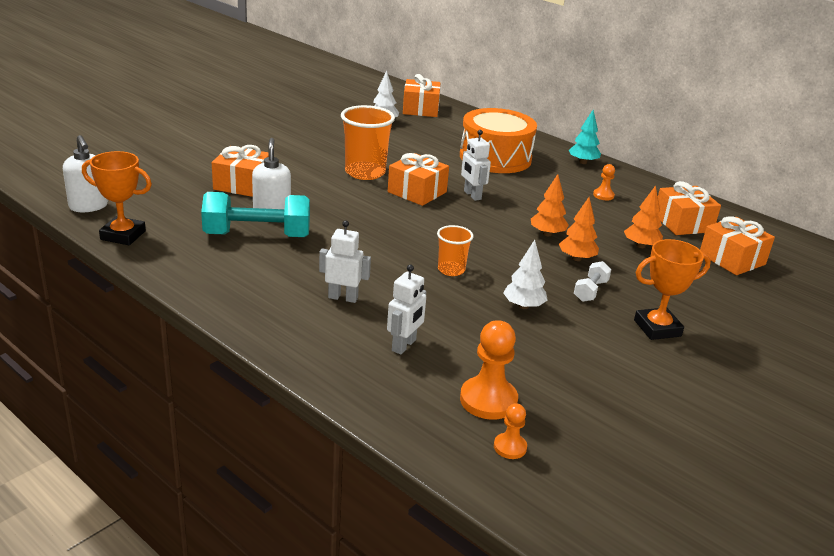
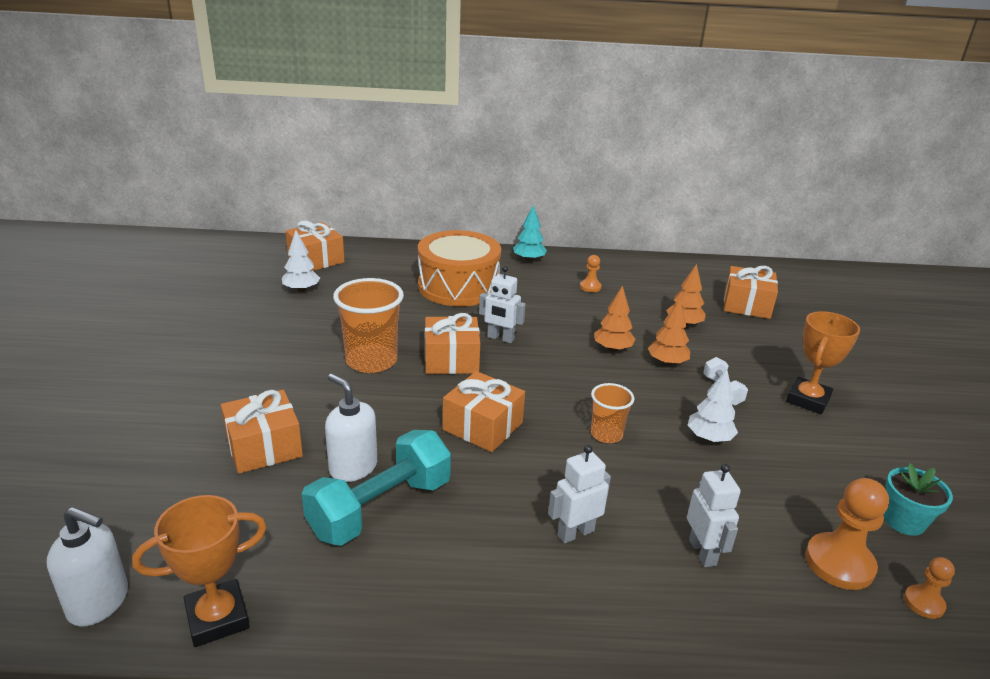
camera: 40 degrees left, 0 degrees up
orange gift [658,181,721,235] -> orange gift moved to [443,371,525,452]
none -> turquoise flower pot [884,463,953,536]

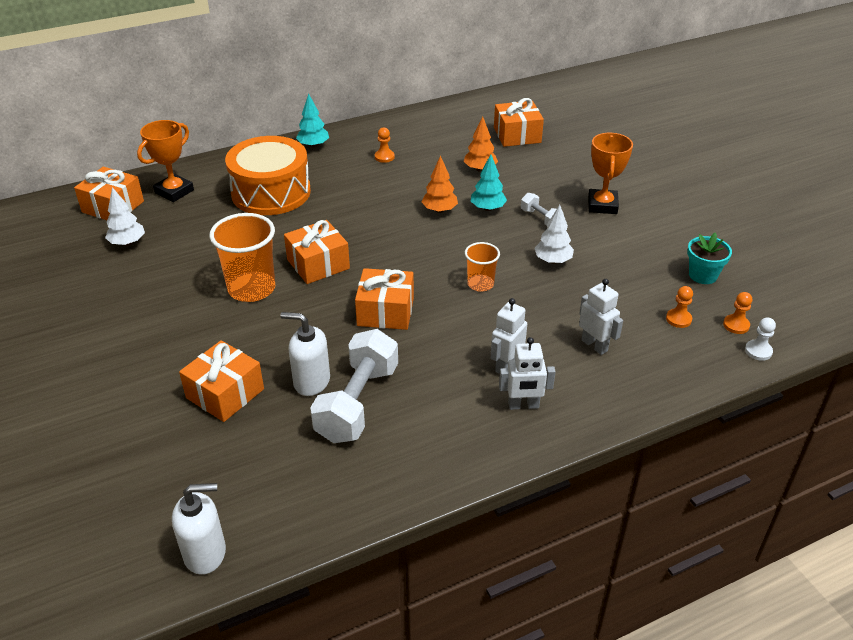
camera: 25 degrees left, 10 degrees up
orange trophy [132,495,267,647] -> orange trophy moved to [137,120,194,202]
turquoise dumbbell [302,430,451,546] -> white dumbbell [310,329,398,443]
white robot [479,266,526,343] -> white robot moved to [499,337,556,410]
orange tree [648,299,690,366] -> turquoise tree [471,154,507,211]
orange pawn [805,478,889,590] -> orange pawn [666,286,693,328], size x0.54
none -> white pawn [745,317,776,361]

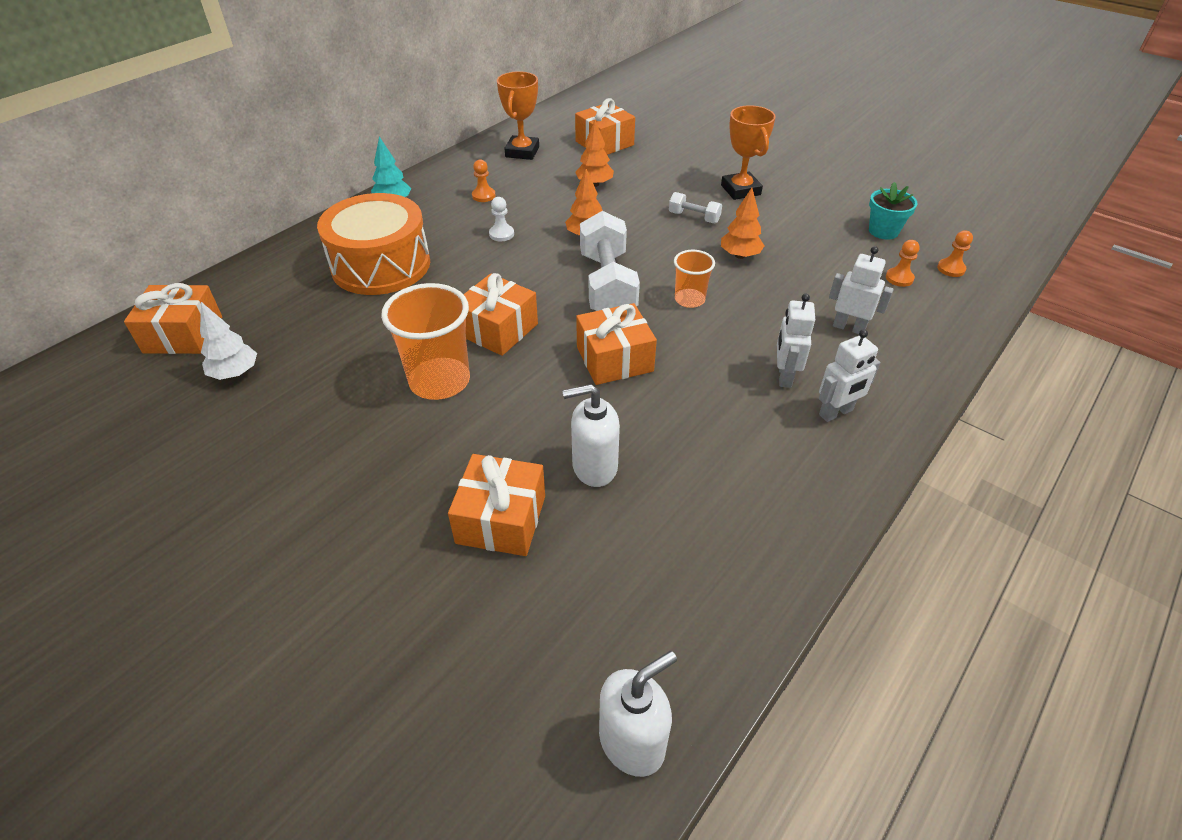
camera: 25 degrees left, 5 degrees up
orange trophy [137,120,194,202] -> orange trophy moved to [497,71,539,160]
white dumbbell [310,329,398,443] -> white dumbbell moved to [580,211,640,311]
turquoise tree [471,154,507,211] -> none
white tree [534,205,574,264] -> orange tree [721,188,764,259]
white pawn [745,317,776,361] -> white pawn moved to [489,197,514,241]

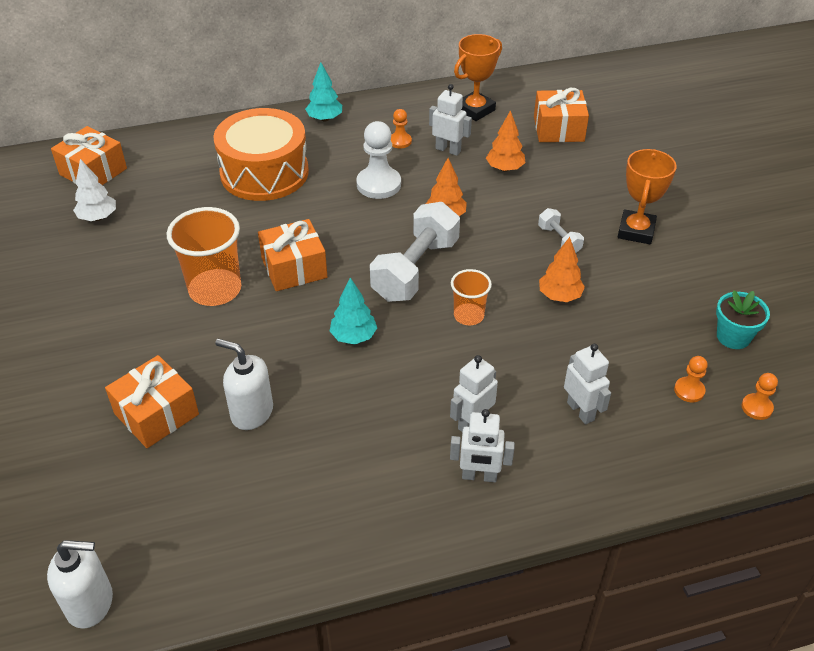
camera: 35 degrees right, 0 degrees up
white pawn [489,197,514,241] -> white pawn [356,121,401,199], size x1.86
orange gift [576,303,657,385] -> turquoise tree [330,278,377,345]
none -> white robot [429,84,472,156]

